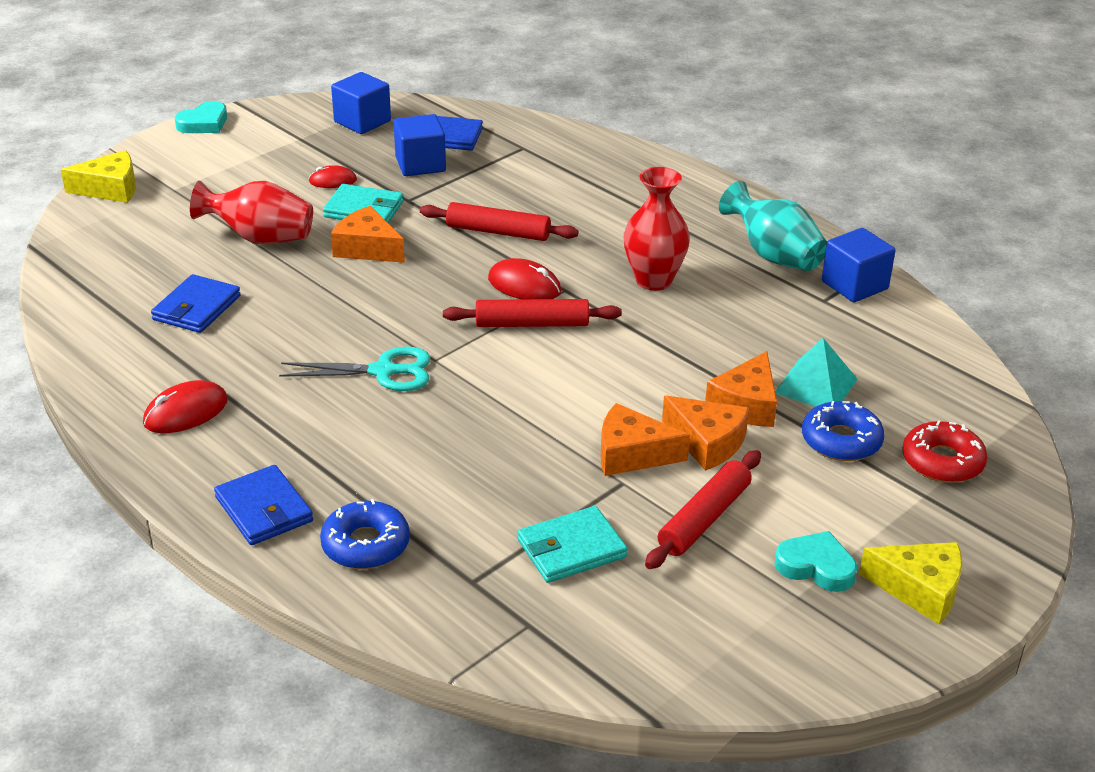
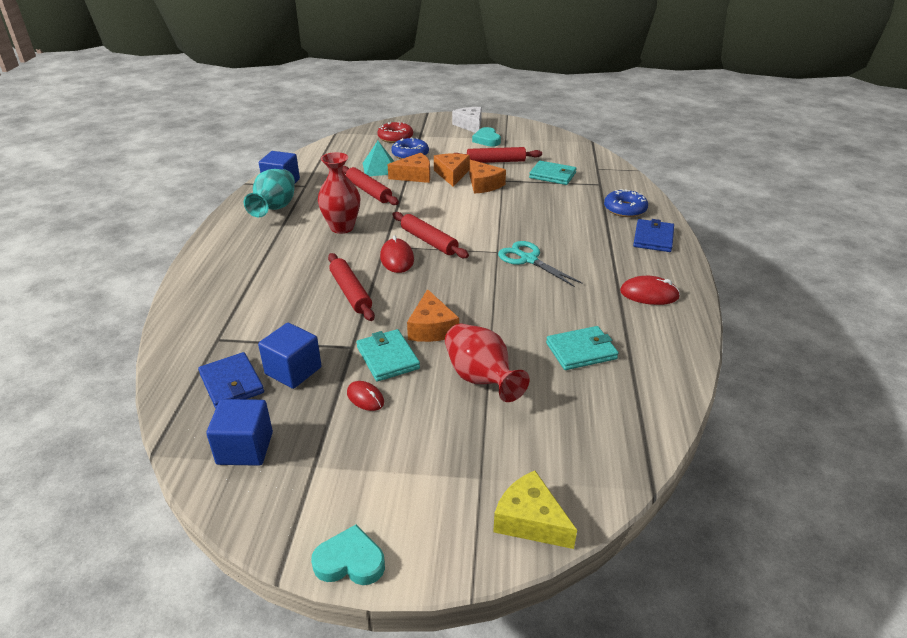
camera: 130 degrees left, 0 degrees up
blue wallet [151,274,241,333] -> turquoise wallet [546,326,619,370]
yellow cheese [859,542,962,624] -> white cheese [452,107,482,133]
none -> red rolling pin [343,166,399,205]

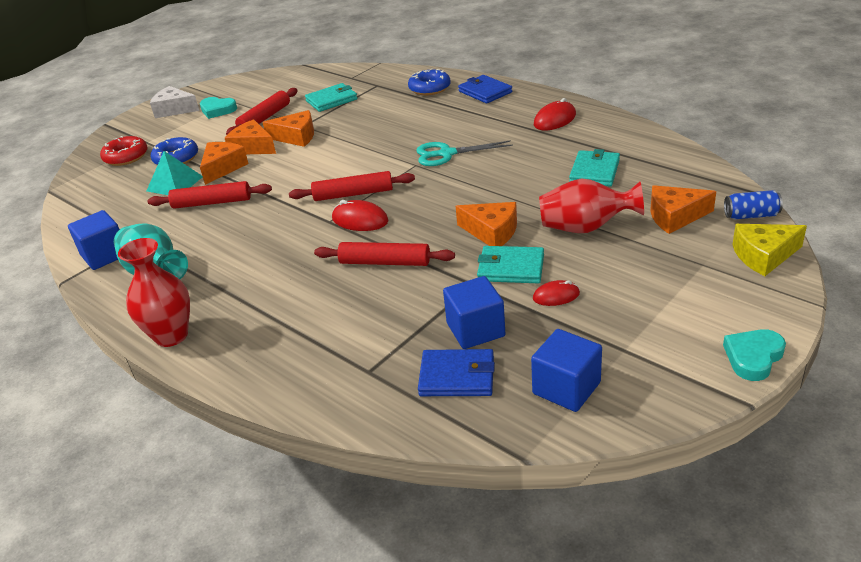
camera: 50 degrees left, 0 degrees up
red vase [318,152,360,234] -> red vase moved to [118,238,190,347]
none -> orange cheese [650,185,716,234]
none -> blue can [724,190,783,219]

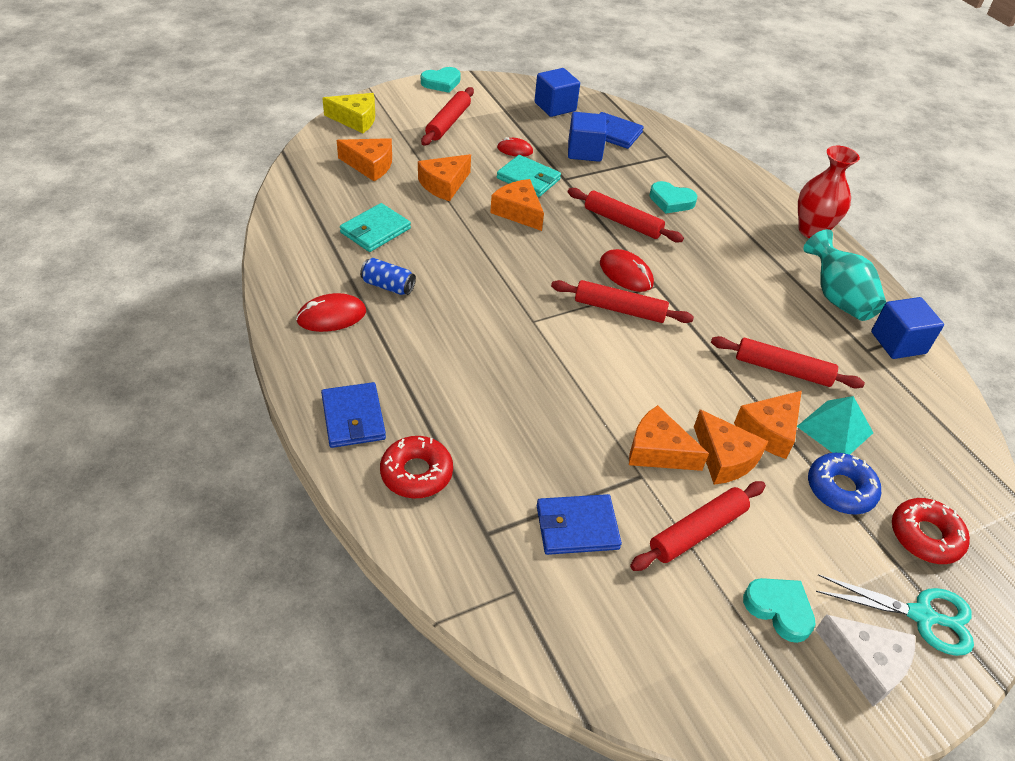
camera: 165 degrees left, 10 degrees up
turquoise wallet [305,83,357,112] -> blue wallet [537,494,622,555]
blue donut [408,69,451,95] -> red donut [380,436,453,498]
turquoise scissors [416,140,513,166] -> turquoise scissors moved to [816,574,974,656]
red vase [539,178,644,233] -> orange cheese [418,154,471,201]
blue can [724,190,783,219] -> blue can moved to [360,258,416,295]
none -> red rolling pin [421,87,474,146]
none -> turquoise heart [649,181,697,214]

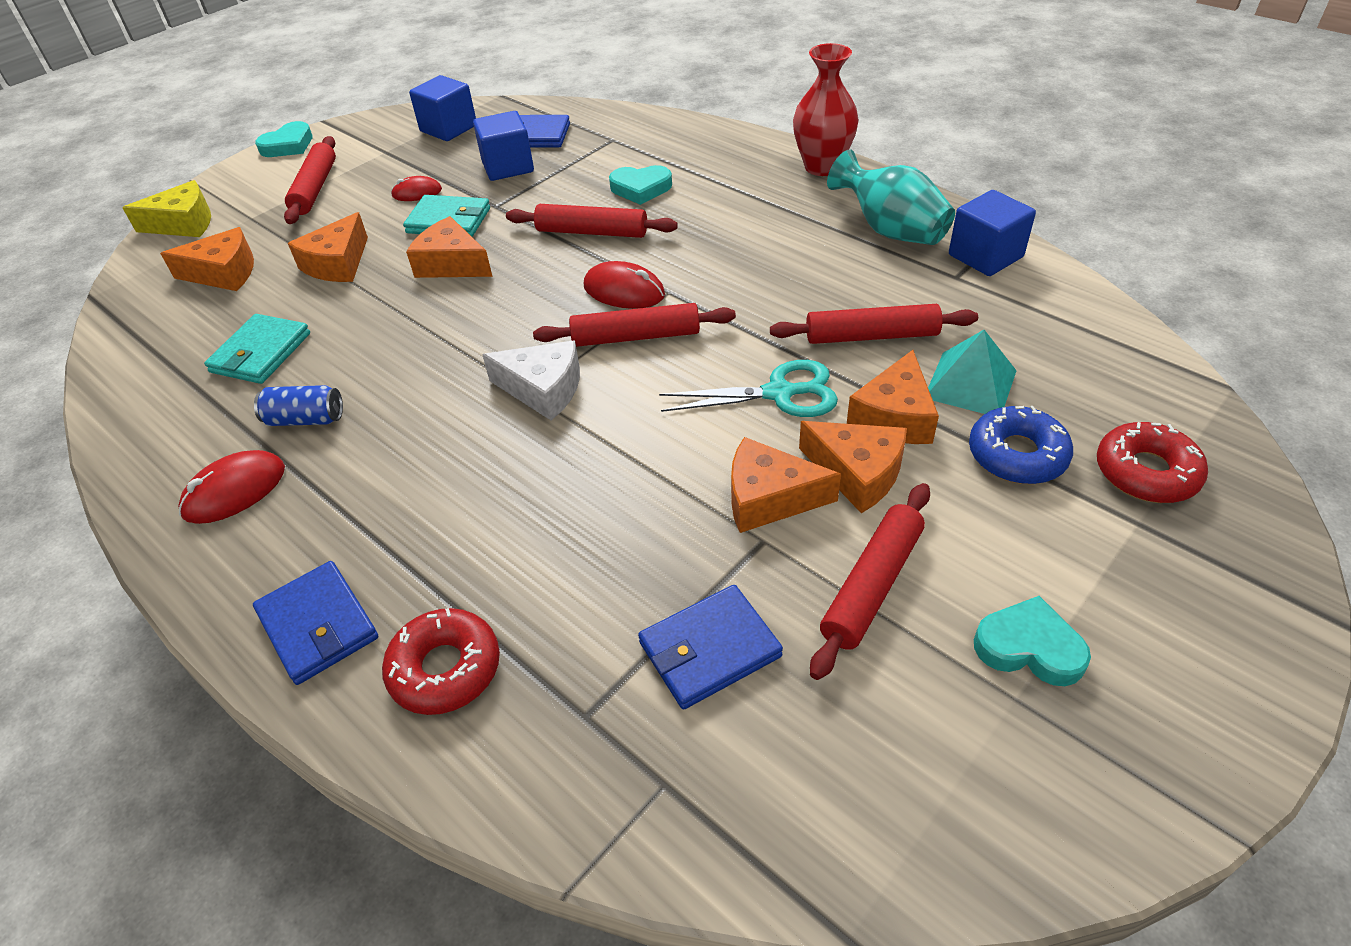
camera: 15 degrees left, 0 degrees up
white cheese [815,614,915,706] -> white cheese moved to [482,340,580,420]
turquoise scissors [816,574,974,656] -> turquoise scissors moved to [659,360,838,417]

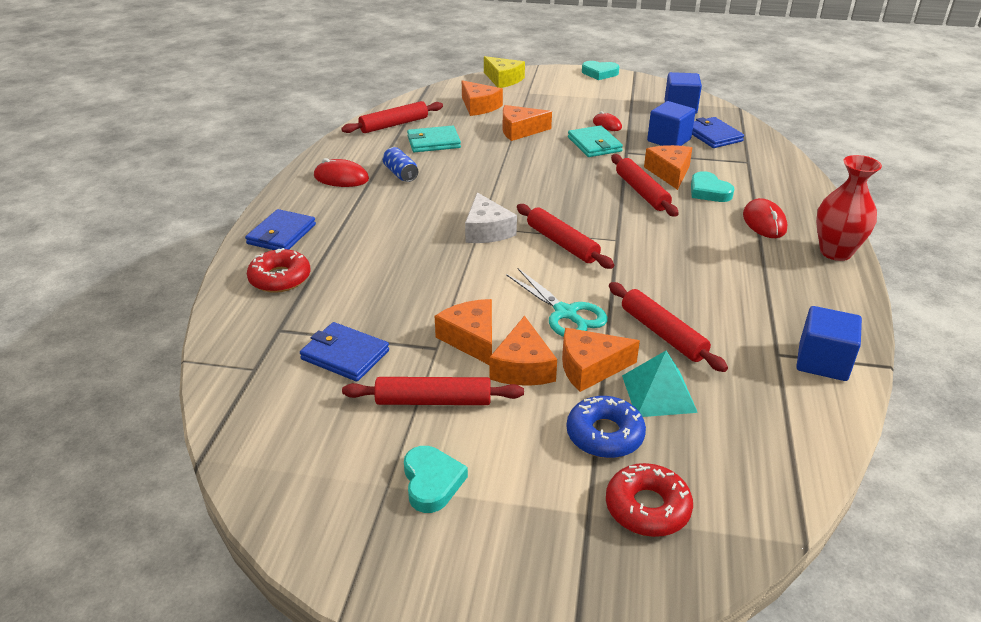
camera: 55 degrees right, 10 degrees down
red rolling pin [284,136,336,224] -> red rolling pin moved to [341,101,443,133]
orange cheese [406,216,492,278] -> orange cheese moved to [644,145,692,190]
red mouse [584,261,665,309] -> red mouse moved to [743,198,787,238]
turquoise vase [827,149,955,245] -> none

